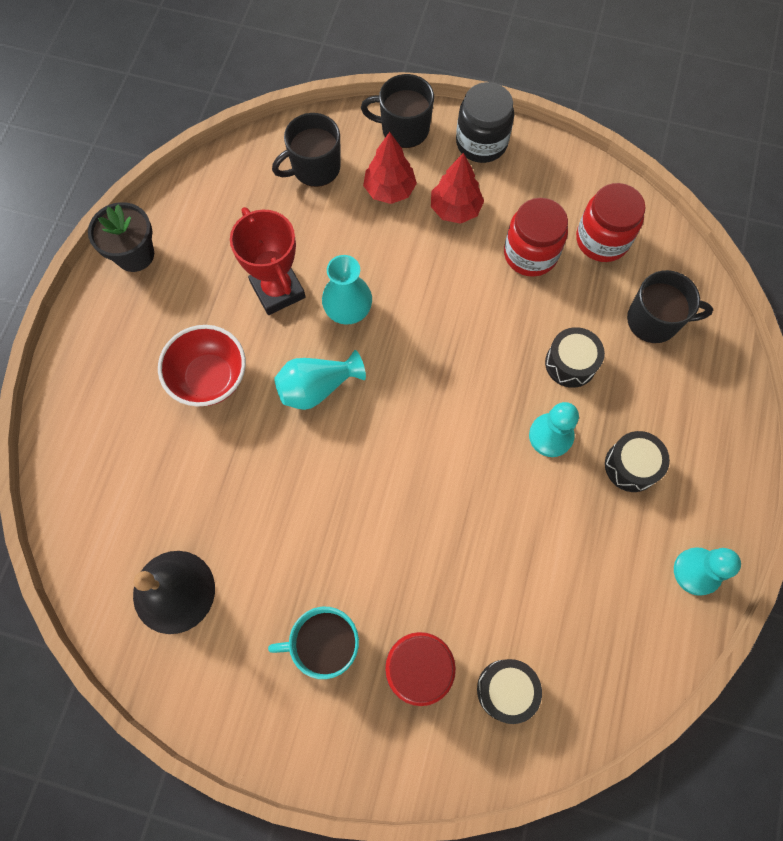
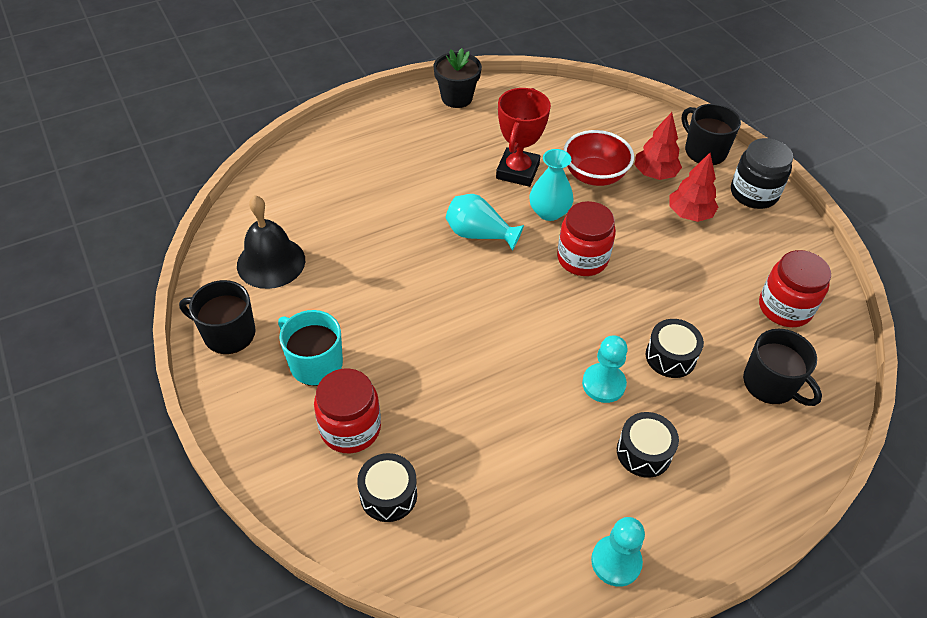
camera: 45 degrees right, 20 degrees down
red bowl [158,325,246,407] -> red bowl moved to [564,130,634,186]
black mug [272,113,341,187] -> black mug moved to [179,280,256,354]
red jar [504,198,568,277] -> red jar moved to [557,201,616,276]

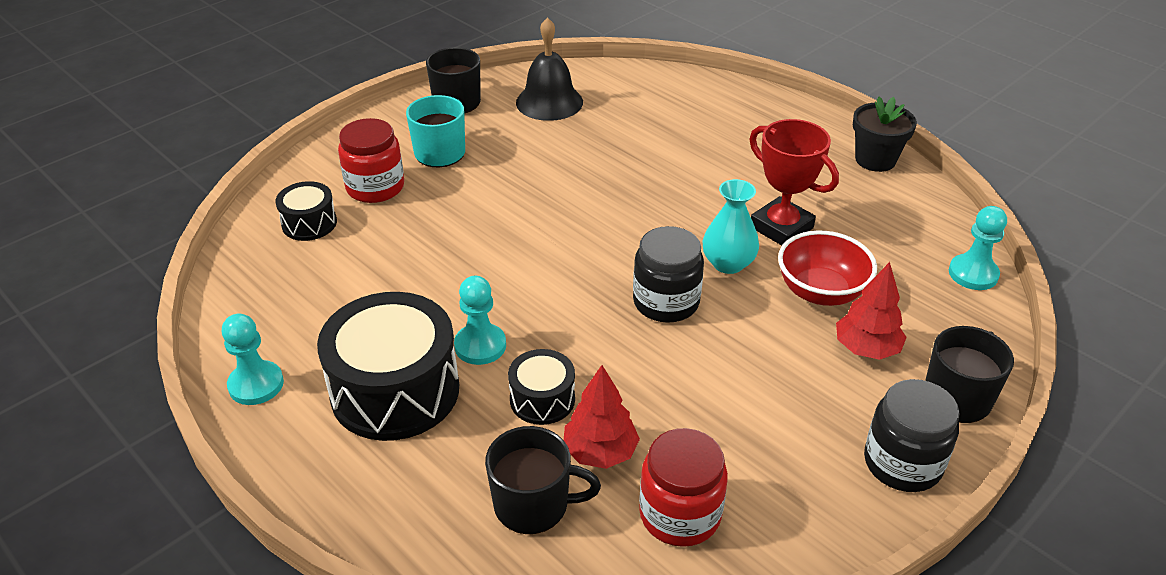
camera: 75 degrees right, 10 degrees down
turquoise vase [446,194,524,251] -> none
red trophy [496,88,551,187] -> red trophy turned 45 degrees clockwise [749,119,839,246]
red jar [557,201,616,276] -> black jar [633,226,704,323]
black drum [617,412,679,478] -> black drum [317,292,459,441], size x1.97
red tree [669,153,718,222] -> red tree moved to [564,365,640,469]
black mug [743,329,822,406] -> black mug turned 120 degrees counterclockwise [485,426,601,534]
none -> turquoise pawn [949,206,1007,290]

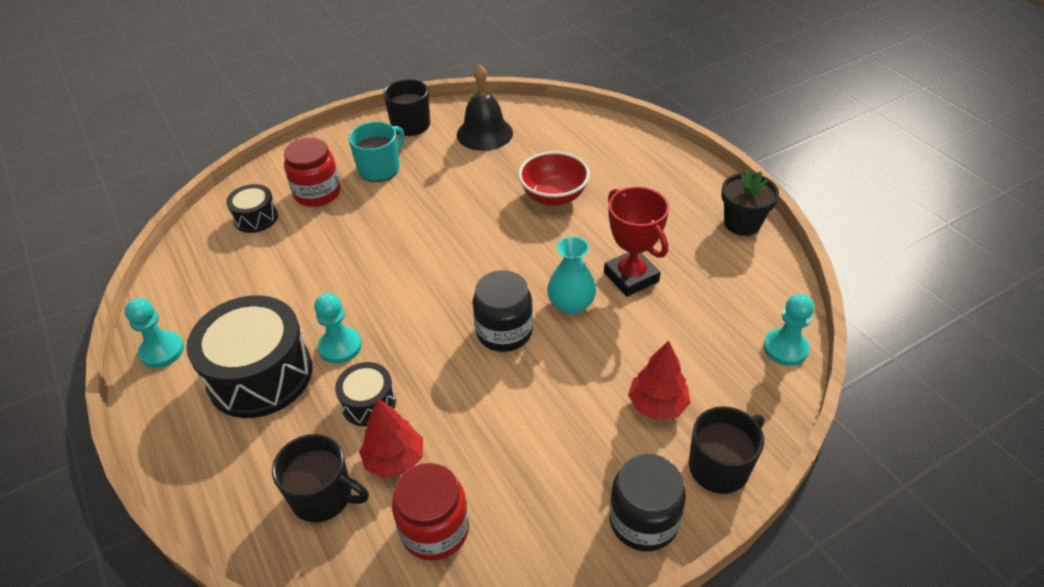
camera: 15 degrees right, 5 degrees up
red bowl [778,230,877,306] -> red bowl moved to [518,151,590,206]

